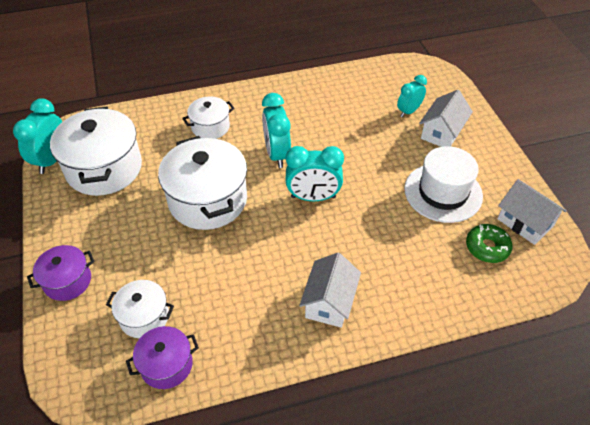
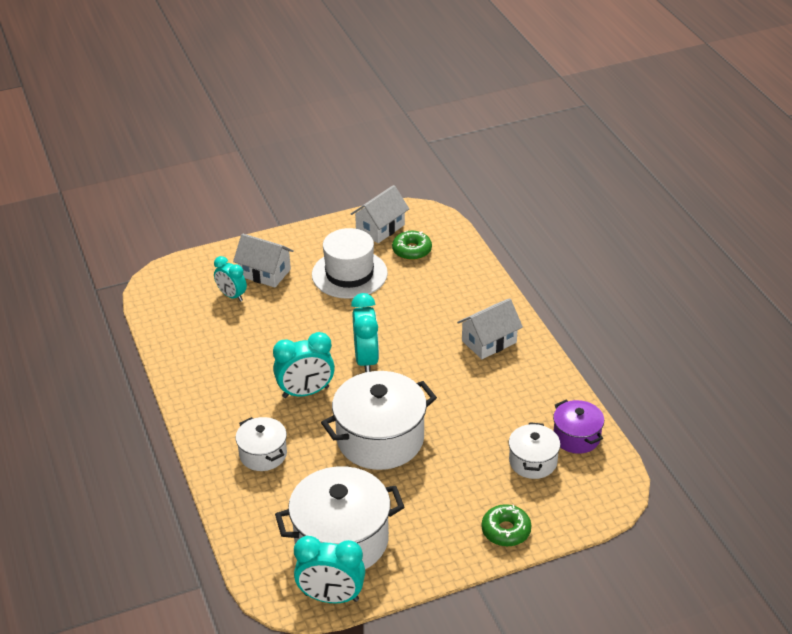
camera: 95 degrees left, 10 degrees down
purple pot [27,245,94,301] -> green donut [481,504,532,547]
white house [299,253,361,328] -> white house turned 45 degrees counterclockwise [457,298,523,359]

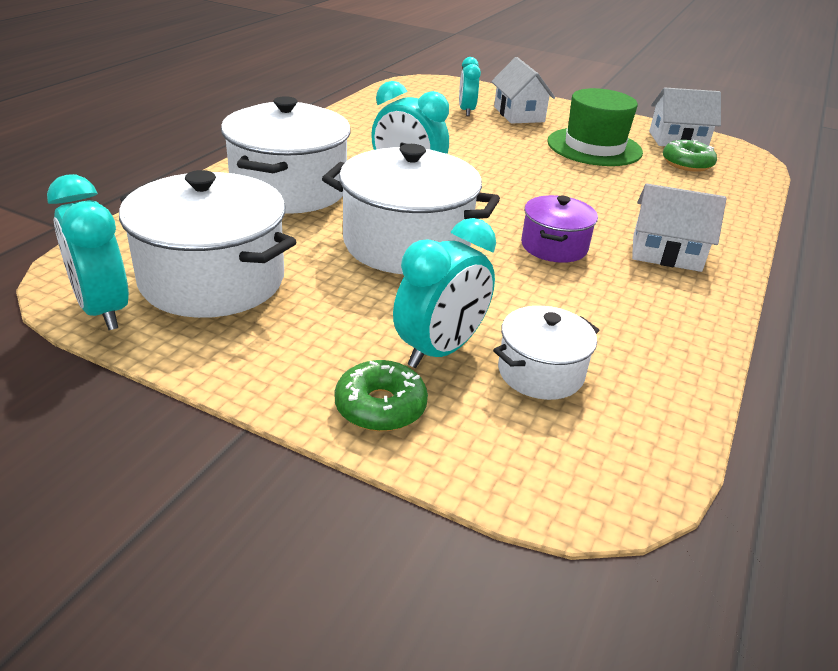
camera: 45 degrees right, 5 degrees down
white pot [235,417,287,471] -> white pot [221,96,351,214], size x1.85
white hat [312,228,388,299] -> green hat [547,88,643,166]
turquoise clock [351,293,379,372] -> turquoise clock moved to [393,218,496,368]
purple pot [553,400,604,454] -> purple pot moved to [521,195,598,263]

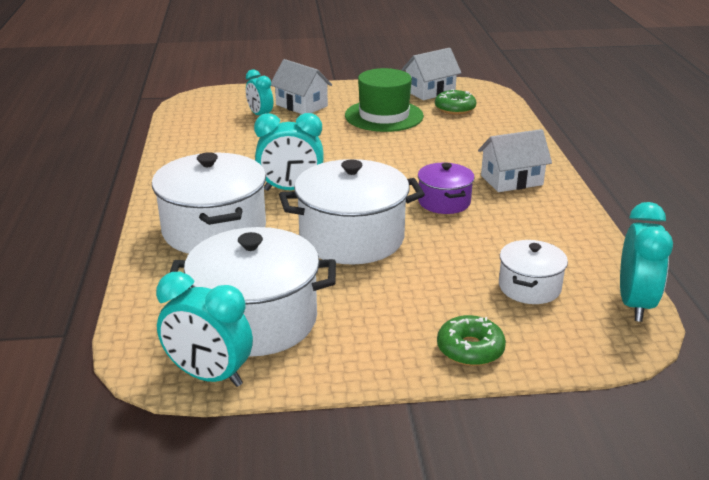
camera: 30 degrees left, 5 degrees down
turquoise clock [393,218,496,368] -> turquoise clock moved to [620,202,673,322]

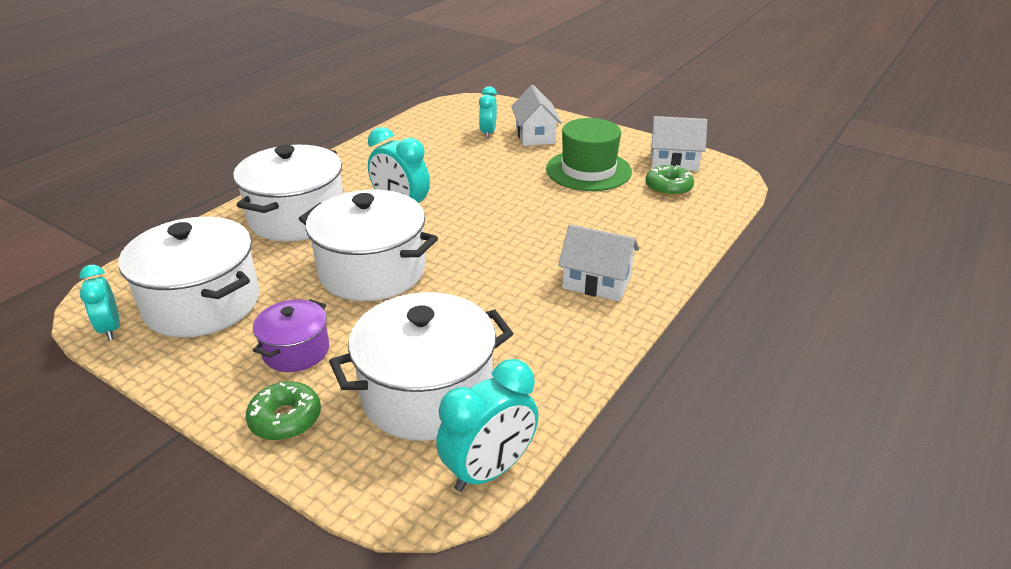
camera: 40 degrees right, 5 degrees up
turquoise clock [156,272,253,387] -> turquoise clock [79,265,120,340], size x0.66
purple pot [418,163,474,214] -> purple pot moved to [253,299,329,372]
white pot [499,240,568,304] -> white pot [329,292,514,441], size x1.85

